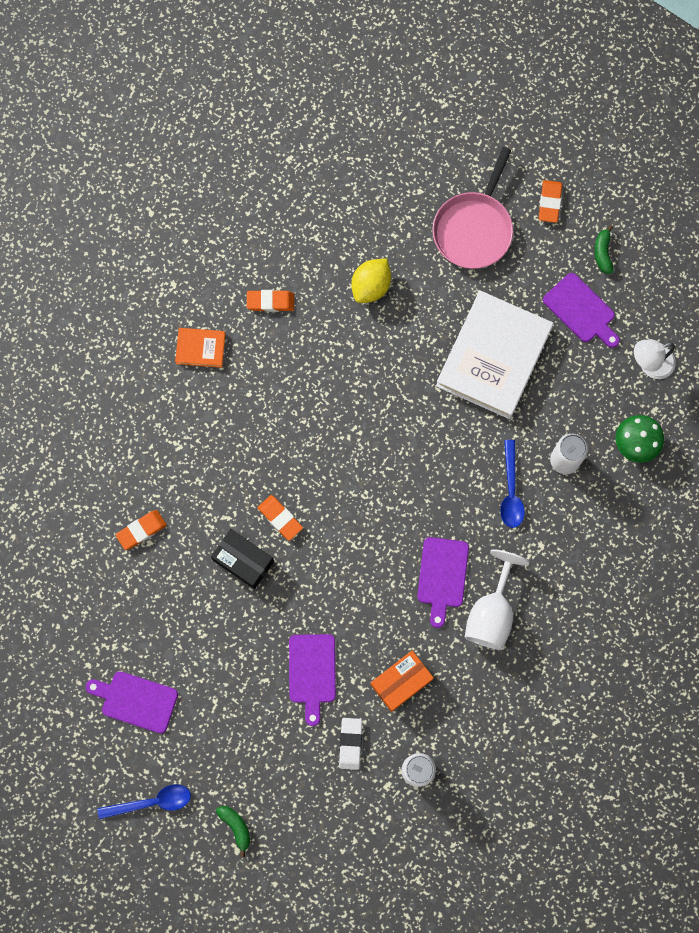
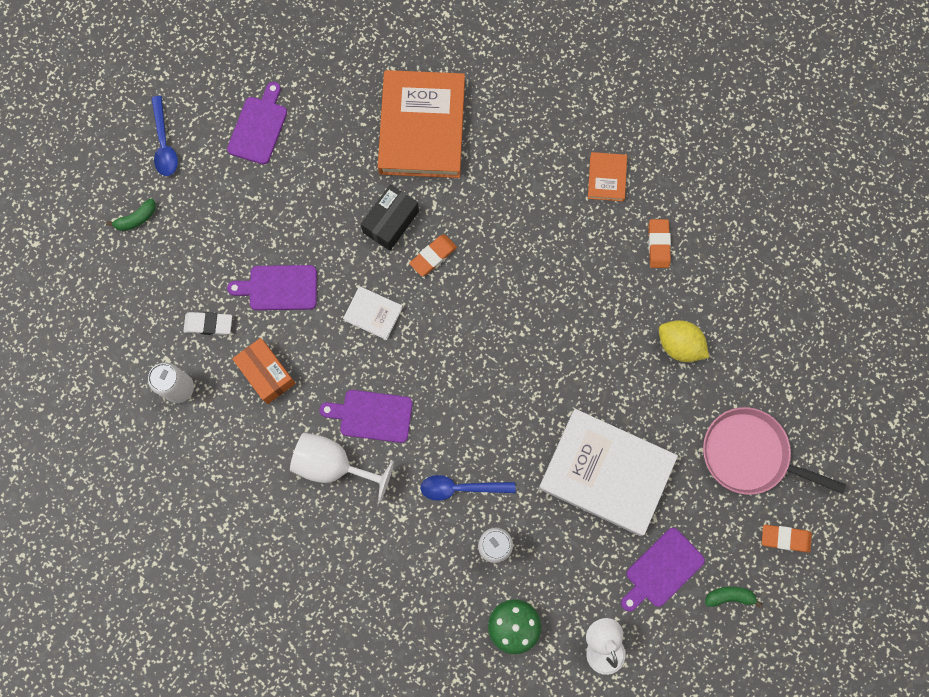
camera: 90 degrees right, 0 degrees up
orange eraser [116,510,167,550] -> orange book [378,70,465,178]
none -> white book [343,286,403,340]

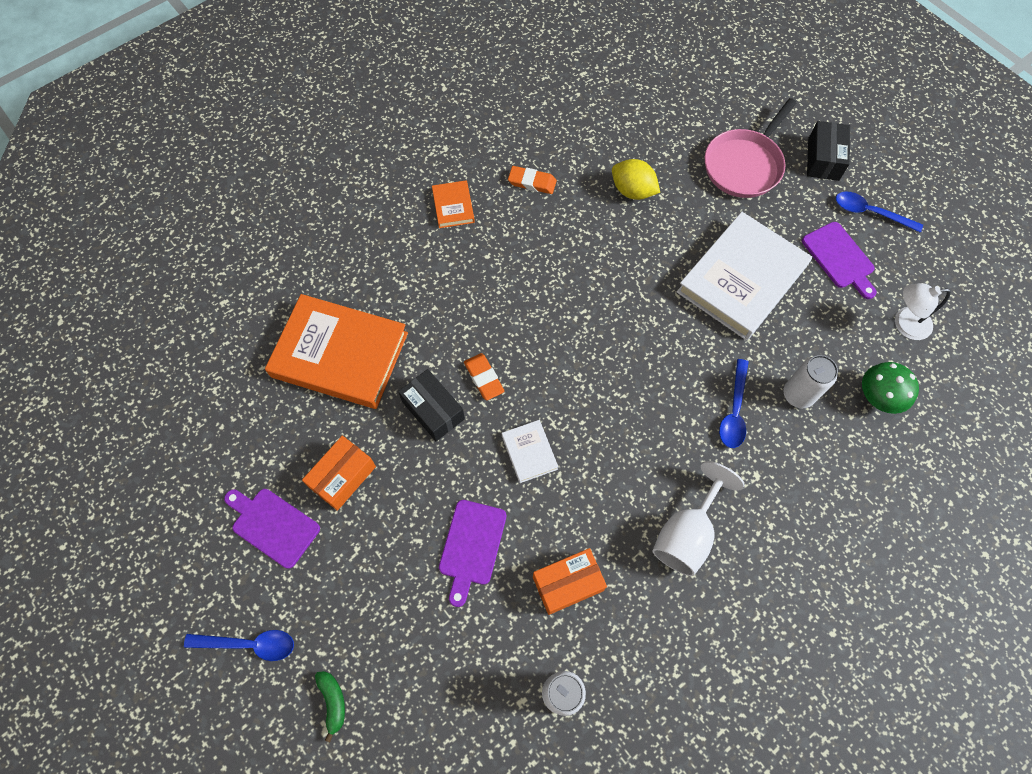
camera: 75 degrees left, 10 degrees down
white eraser [183,312,232,335] -> none
purple cutting board [319,390,413,443] -> none
white book [343,286,403,340] -> white book turned 60 degrees counterclockwise [502,420,558,483]
orange book [588,152,627,201] -> orange book turned 60 degrees clockwise [432,180,475,228]
yellow lemon [659,320,709,362] -> yellow lemon turned 75 degrees clockwise [612,159,660,200]
green banana [705,587,762,608] -> blue spoon [836,192,923,233]
orange eraser [762,524,812,553] -> black box [807,121,850,181]
none -> orange box [302,436,376,511]

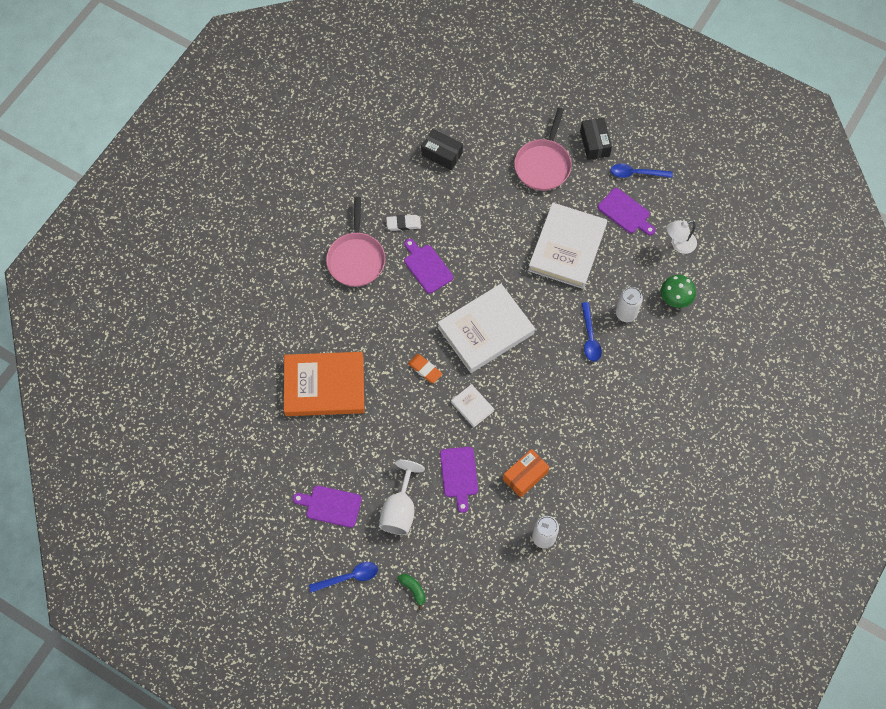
camera: 20 degrees left, 0 degrees up
orange box [302,436,376,511] -> none
black box [398,369,465,441] -> black box moved to [421,129,463,170]
orange book [432,180,475,228] -> pink pan [326,197,385,287]
orange eraser [508,166,557,194] -> white eraser [386,215,421,231]
yellow lemon [612,159,660,200] -> none
white goblet [653,461,745,576] -> white goblet moved to [379,460,425,535]
none -> purple cutting board [404,239,453,294]
none -> white book [438,284,535,373]

